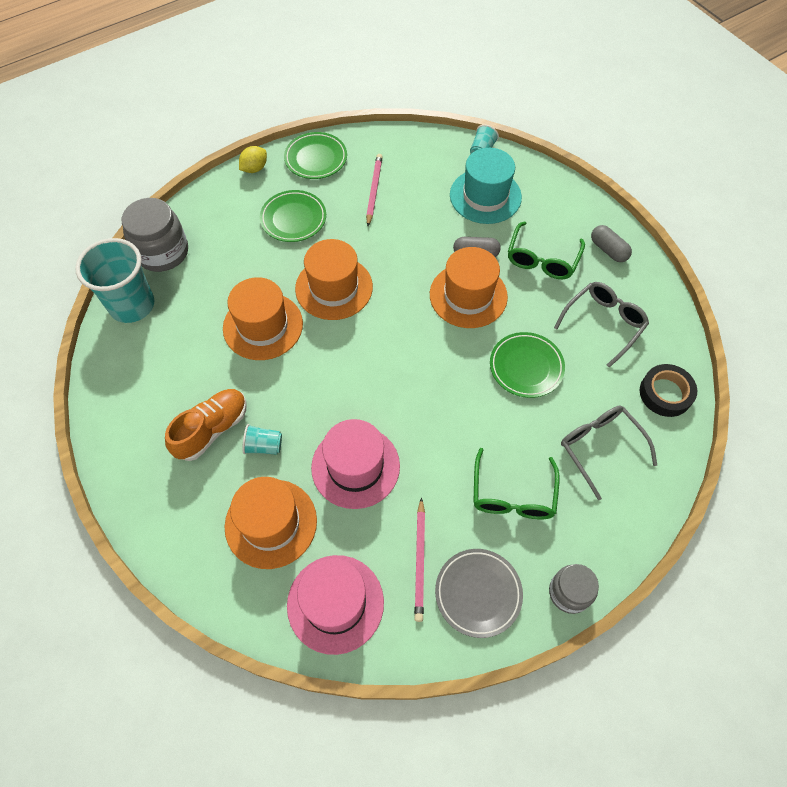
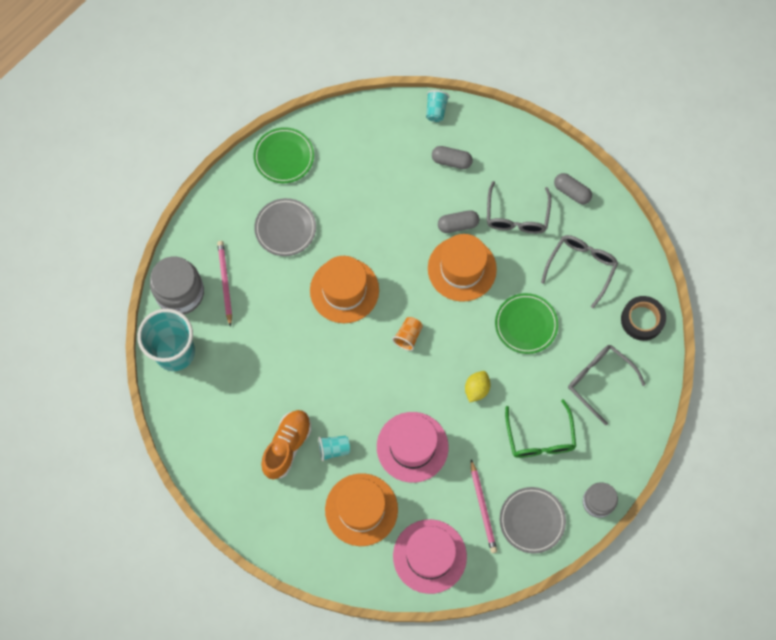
camera: 15 degrees left, 10 degrees up
orange hat [223,277,303,360] -> none
yellow lemon [239,146,267,173] -> yellow lemon moved to [465,371,491,402]
green plate [260,190,326,242] -> grey plate [254,198,316,256]
pink pencil [366,154,383,226] -> pink pencil moved to [217,241,232,327]
turquoise hat [450,148,522,224] -> grey capsule [432,146,473,169]
green glasses [508,221,585,279] -> grey glasses [487,181,551,234]
none -> orange cup [392,317,423,351]

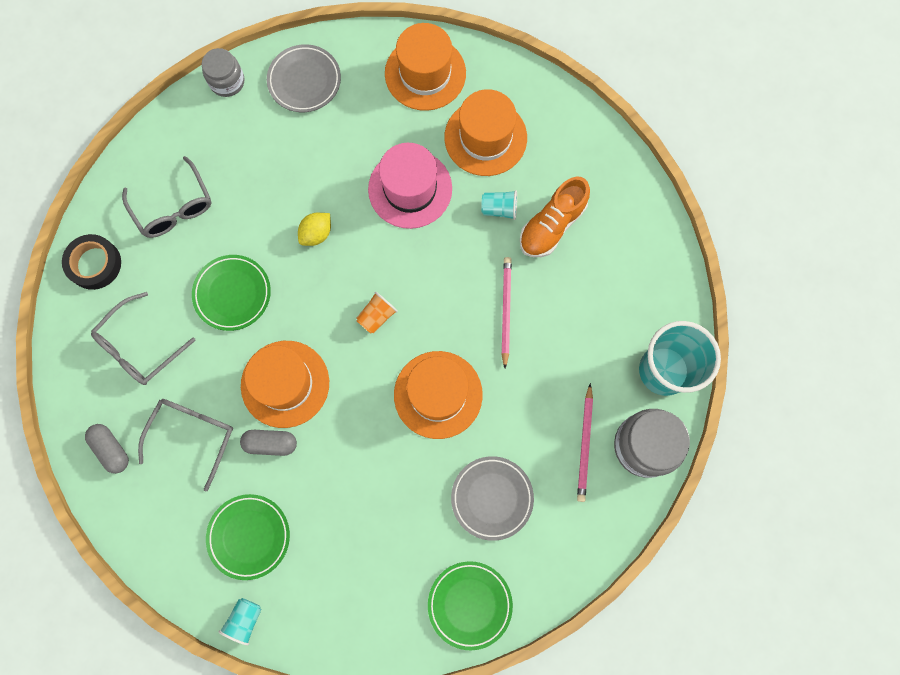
camera: 165 degrees left, 5 degrees up
pink hat [393,519,467,594] -> orange hat [385,23,466,111]
grey capsule [432,146,473,169] -> green plate [206,494,290,580]
pink pencil [471,459,497,553] -> pink pencil moved to [501,257,512,368]
green glasses [505,399,576,458] -> none

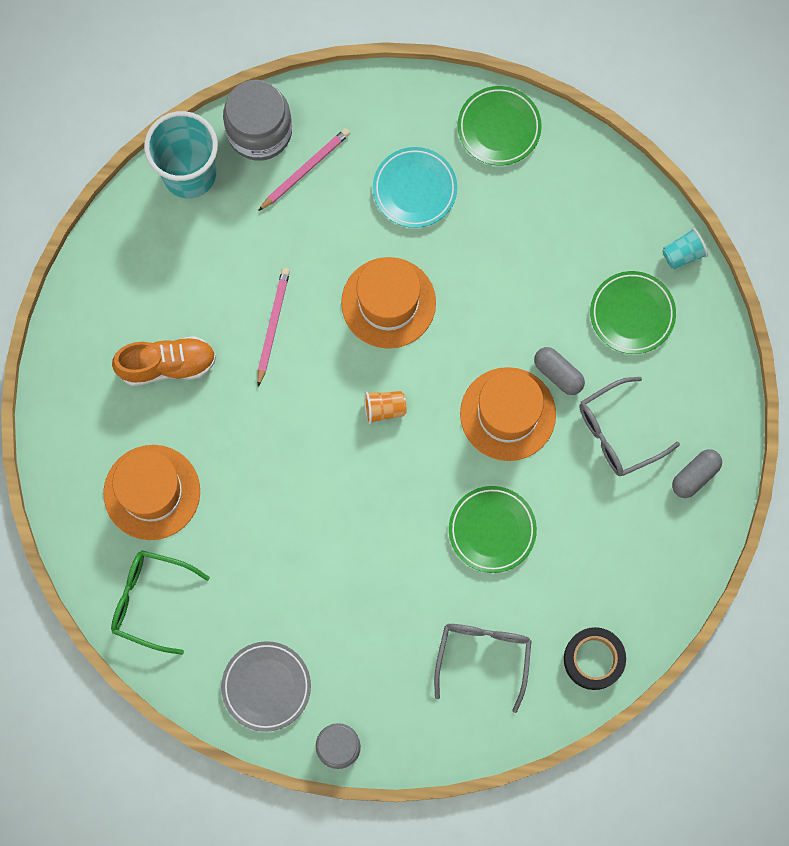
camera: 140 degrees left, 0 degrees up
grey capsule [85,424,129,474] -> grey capsule turned 45 degrees clockwise [672,449,722,498]
grey glasses [91,292,196,385] -> none
yellow lemon [298,213,331,246] -> none
pink hat [368,143,452,229] -> none
orange hat [385,23,466,111] -> green glasses [111,550,210,655]
grey plate [451,456,534,541] -> turquoise plate [373,147,457,228]
turquoise cup [481,190,517,220] -> none
pink pencil [501,257,512,368] -> pink pencil turned 150 degrees clockwise [257,268,290,387]

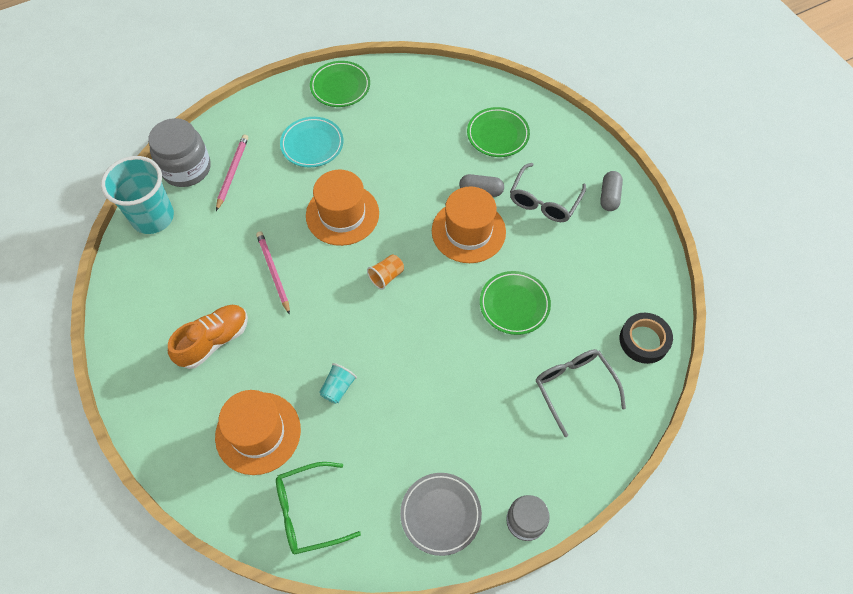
camera: 35 degrees left, 15 degrees down
turquoise cup [662,228,708,270] -> turquoise cup moved to [319,363,357,404]

